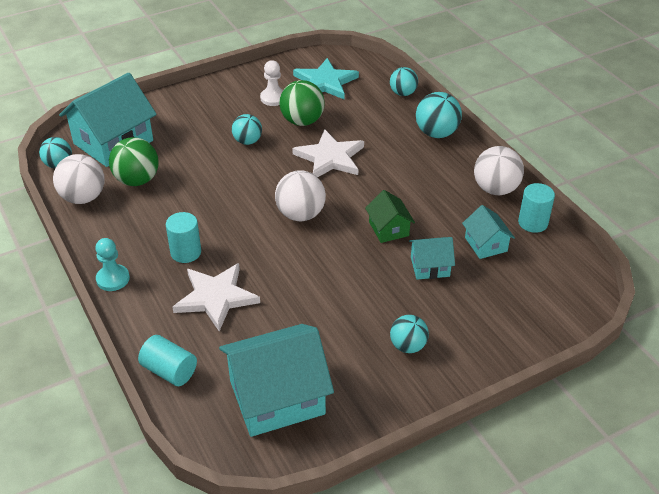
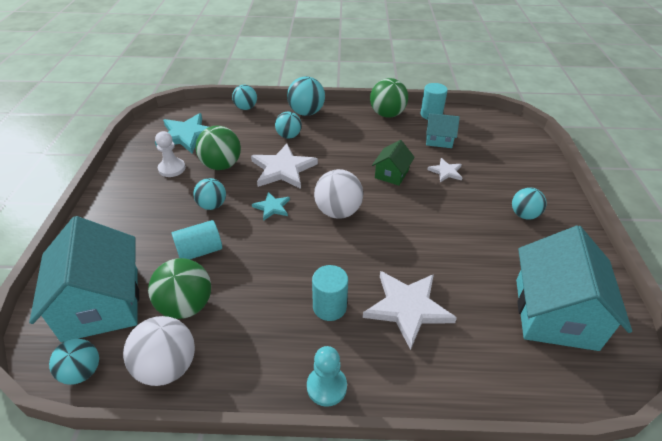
camera: 60 degrees left, 0 degrees up
turquoise cylinder [138,335,197,386] -> turquoise cylinder moved to [172,220,222,259]
green house [365,190,415,243] -> green house turned 75 degrees counterclockwise [372,140,415,185]
turquoise house [409,237,455,280] -> white star [427,158,462,182]
white ball [474,146,524,195] -> green ball [370,78,408,118]
none -> turquoise star [252,192,290,220]
none -> turquoise ball [275,111,302,139]

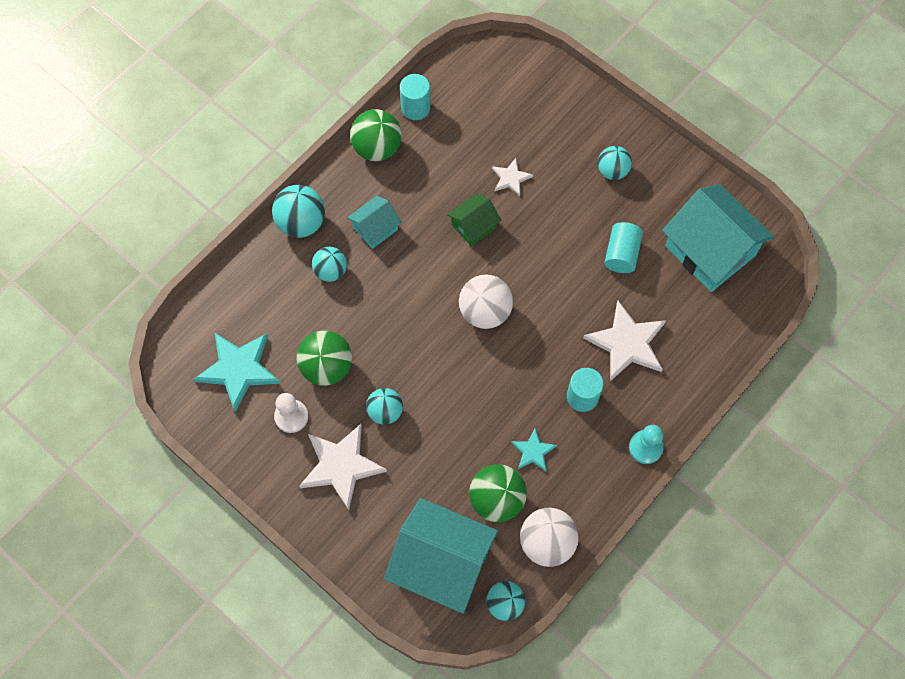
camera: 50 degrees left, 25 degrees up
turquoise cylinder [172,220,222,259] -> turquoise cylinder moved to [604,222,643,273]
turquoise ball [232,85,257,110] -> none
white star [251,143,318,189] -> white star moved to [299,424,387,510]
turquoise star [252,192,290,220] -> turquoise star moved to [511,428,557,471]
green house [372,140,415,185] -> green house turned 75 degrees clockwise [447,193,502,246]
turquoise house [426,113,460,148] -> turquoise house moved to [347,196,402,249]

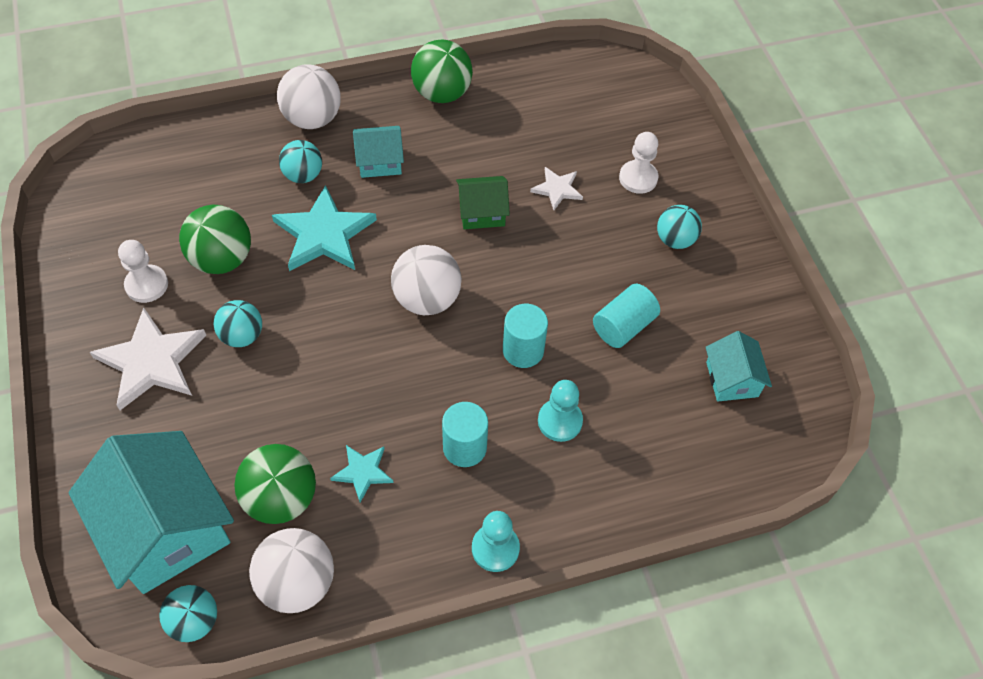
camera: 30 degrees right, 10 degrees down
turquoise star [194,332,280,412] -> turquoise star moved to [272,185,377,271]
turquoise ball [272,185,325,238] -> white ball [277,64,341,129]
turquoise cylinder [400,74,431,120] -> turquoise cylinder moved to [503,304,548,368]
white star [583,301,666,381] -> turquoise pawn [538,380,583,442]
turquoise house [662,184,774,292] -> turquoise house [706,331,772,401], size x0.50
none -> white pawn [619,132,659,194]

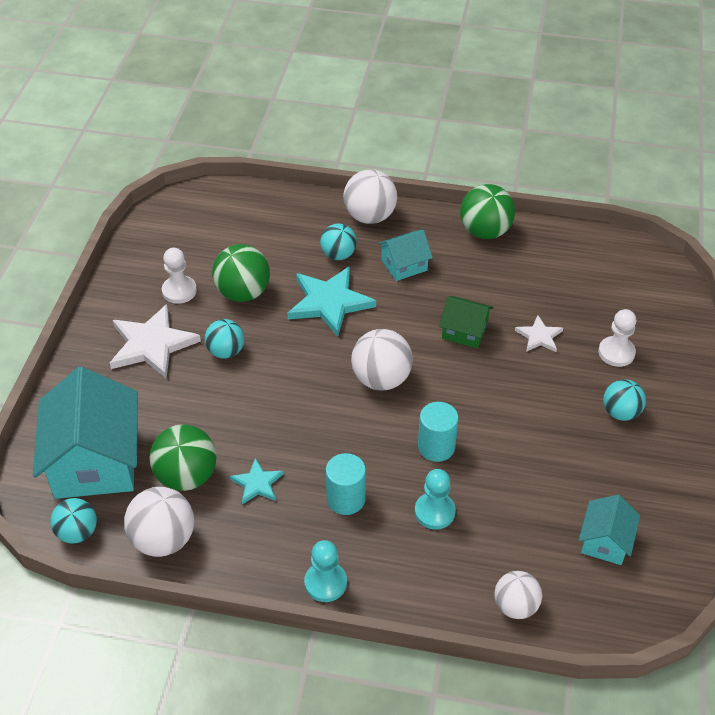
camera: 30 degrees right, 10 degrees down
turquoise house [353,126,404,178] -> turquoise house turned 45 degrees counterclockwise [378,230,433,281]
turquoise cylinder [593,284,660,348] -> none
none -> white ball [494,571,542,619]

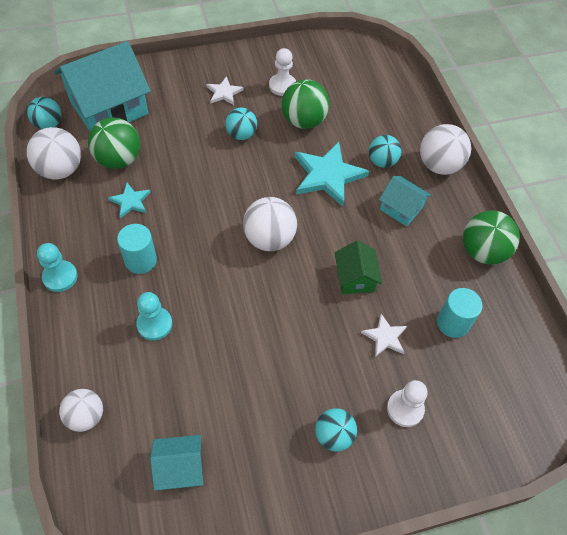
camera: 60 degrees right, 10 degrees up
white star [110,304,201,379] -> white star [206,76,244,105], size x0.53
turquoise cylinder [418,402,459,462] -> turquoise cylinder moved to [437,288,483,338]

